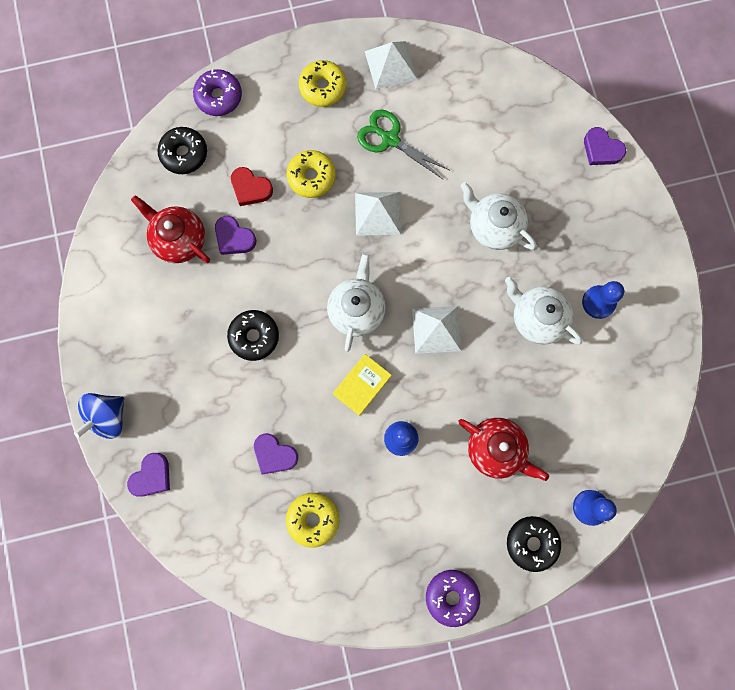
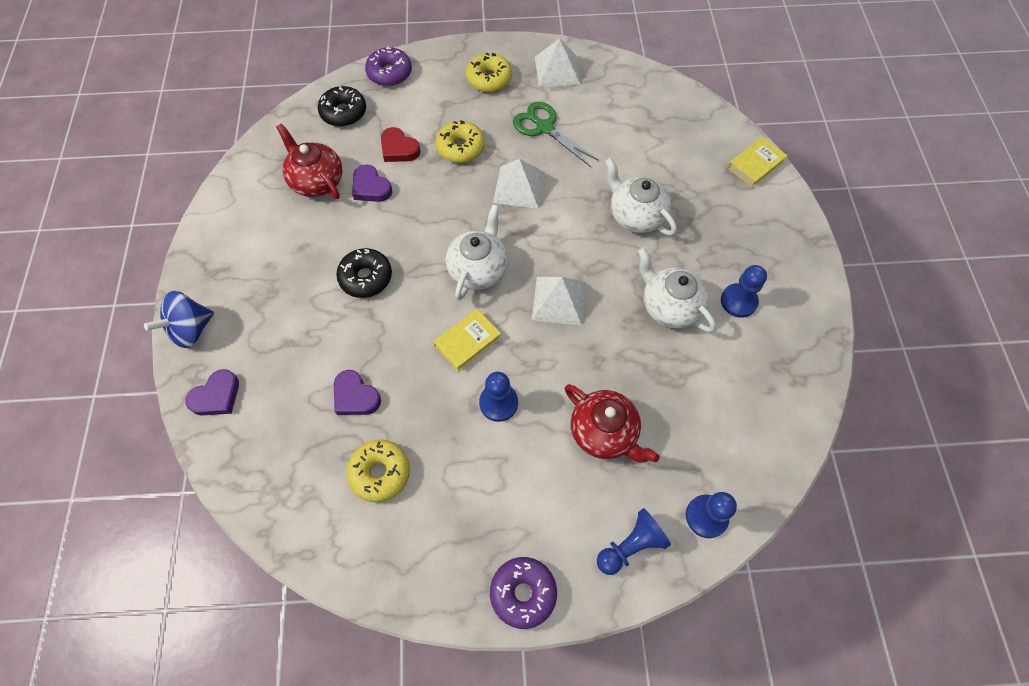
camera: 10 degrees right, 15 degrees down
black donut [507,516,561,572] -> blue pawn [597,508,671,575]
purple heart [584,127,626,165] -> yellow book [727,137,788,188]

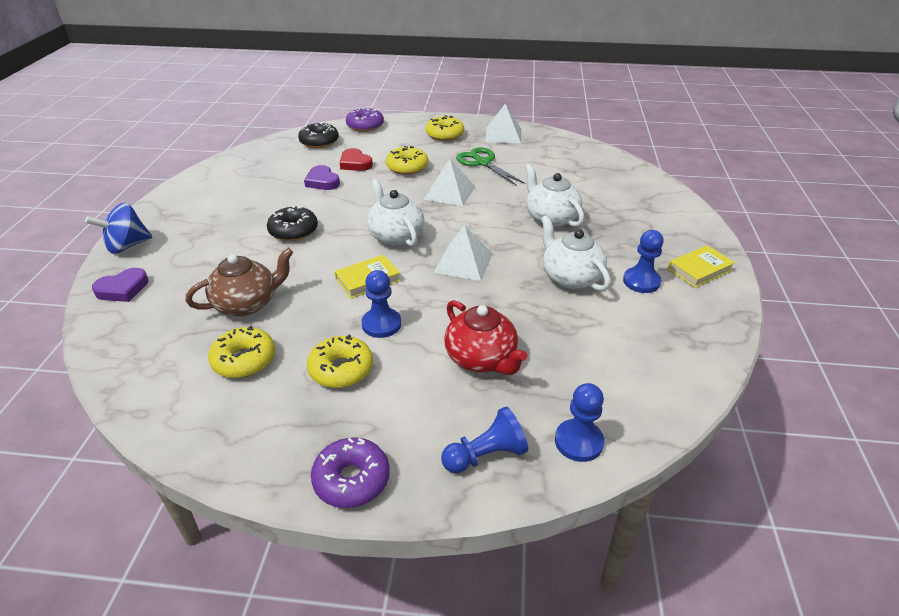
camera: 10 degrees right, 25 degrees down
red teapot [276,124,342,199] -> none
purple heart [334,370,381,415] -> brown teapot [186,248,293,316]
white teapot [446,204,508,300] -> white teapot turned 60 degrees counterclockwise [367,179,425,247]
yellow book [727,137,788,188] -> yellow book moved to [668,245,735,288]
none -> yellow donut [307,334,373,388]

